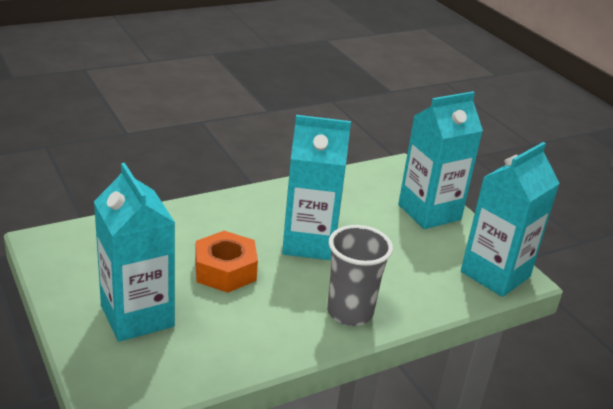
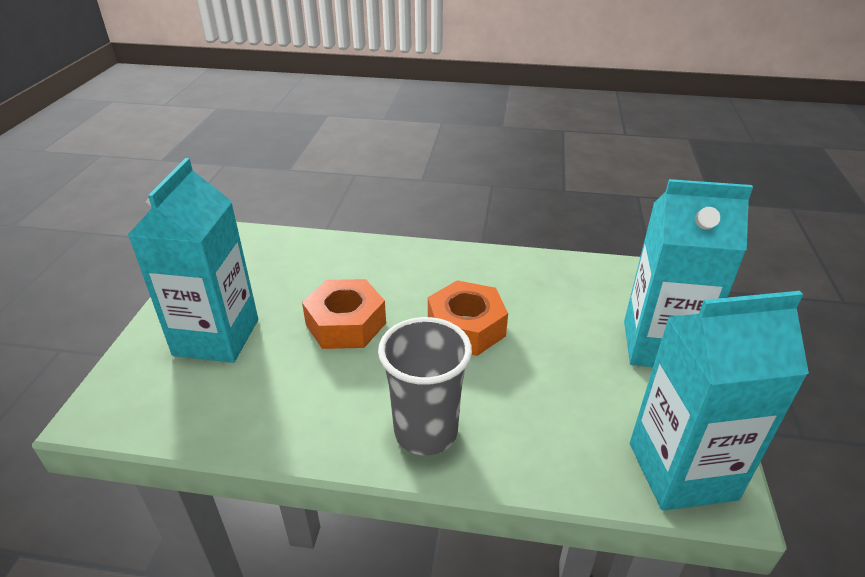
camera: 40 degrees right, 5 degrees up
turquoise carton [282,115,351,260] -> orange nut [428,280,508,356]

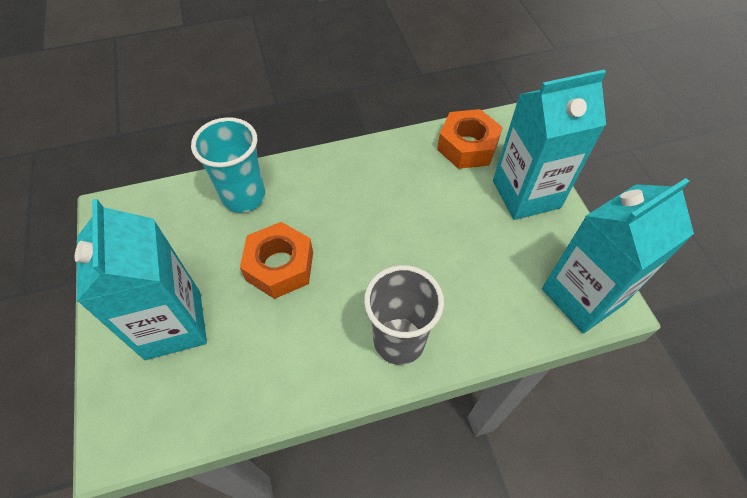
camera: 25 degrees left, 20 degrees up
orange nut [428,280,508,356] -> orange nut moved to [437,109,503,169]
none -> turquoise cup [191,117,265,213]

